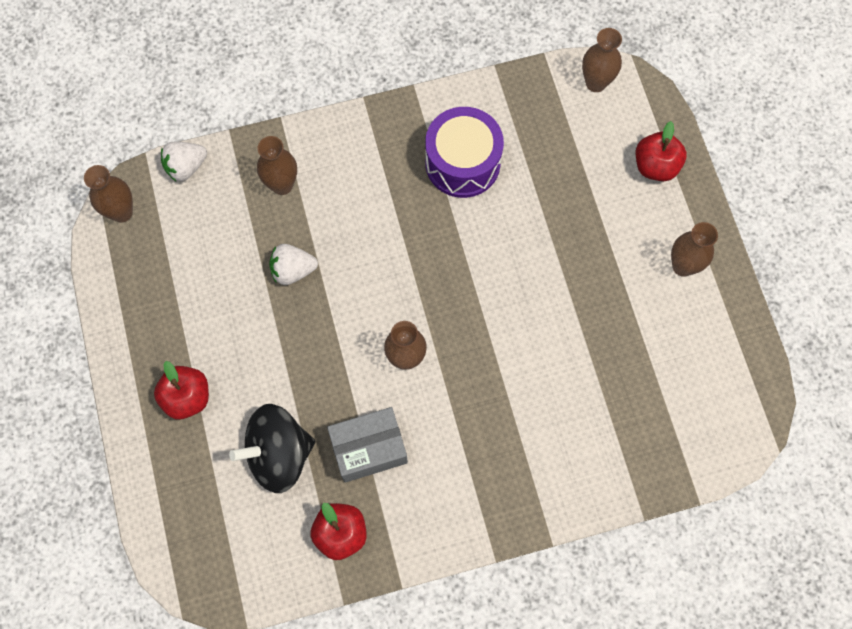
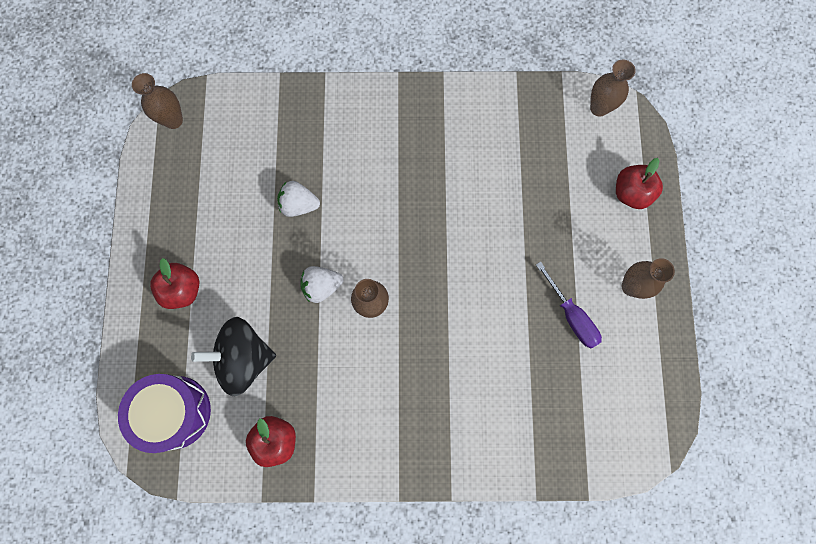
camera: 15 degrees right, 5 degrees up
white strawberry [161,142,207,181] -> white strawberry moved to [300,266,344,303]
brown vase [257,136,297,195] -> none
grey box [327,407,408,483] -> none
purple drum [425,107,504,198] -> purple drum moved to [118,374,211,453]
none -> purple screwdriver [536,261,602,348]

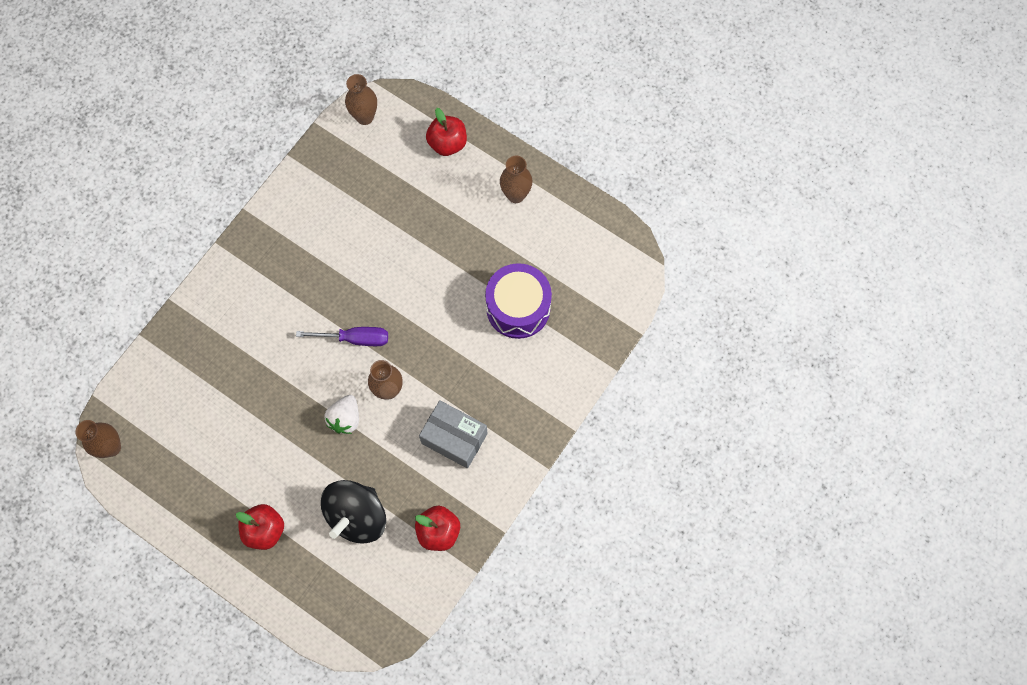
camera: 55 degrees left, 5 degrees down
purple drum [118,374,211,453] -> purple drum moved to [485,263,552,339]
white strawberry [277,181,320,217] -> none
purple screwdriver [536,261,602,348] -> purple screwdriver moved to [296,327,388,346]
none -> grey box [419,400,488,468]

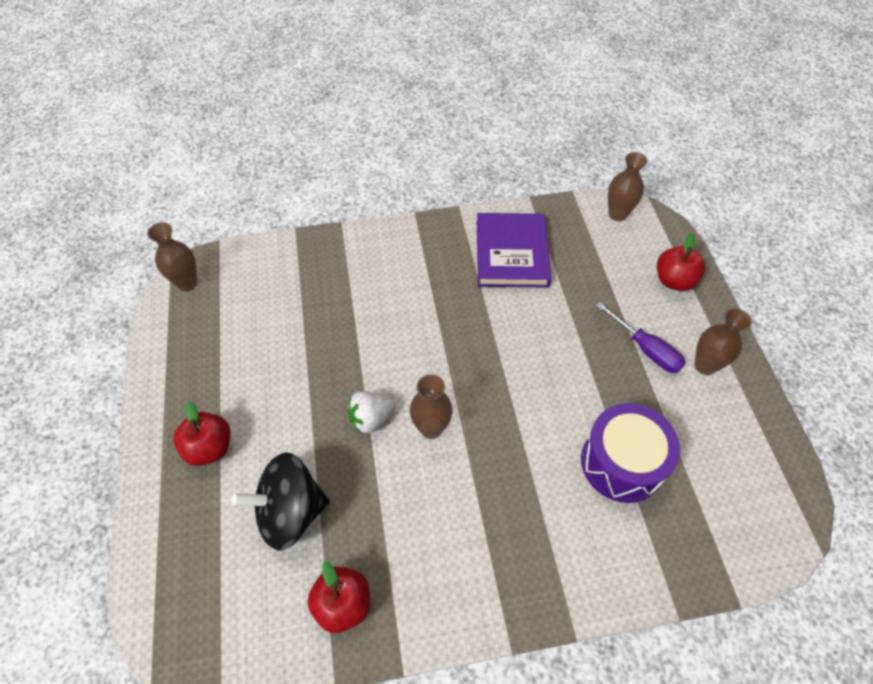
camera: 45 degrees right, 15 degrees down
purple screwdriver [296,327,388,346] -> purple screwdriver moved to [596,302,685,373]
grey box [419,400,488,468] -> none
none -> purple book [477,213,552,288]

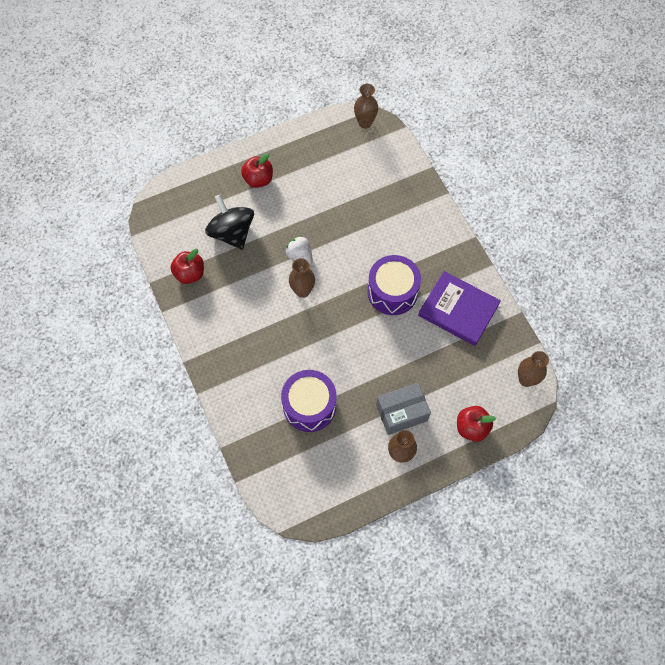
camera: 75 degrees right, 10 degrees up
purple book [477,213,552,288] -> purple book turned 45 degrees clockwise [418,271,501,346]
purple screwdriver [596,302,685,373] -> grey box [376,383,431,435]
none -> purple drum [368,255,421,315]

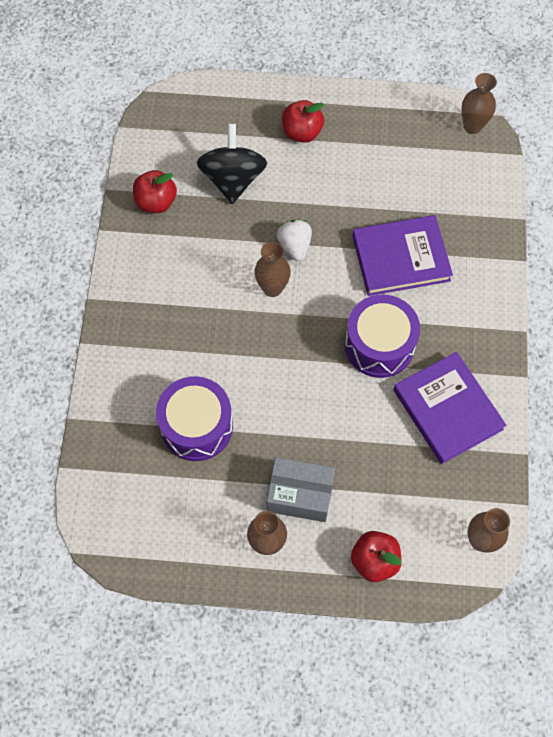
camera: 30 degrees right, 0 degrees up
none -> purple book [352,215,453,296]

